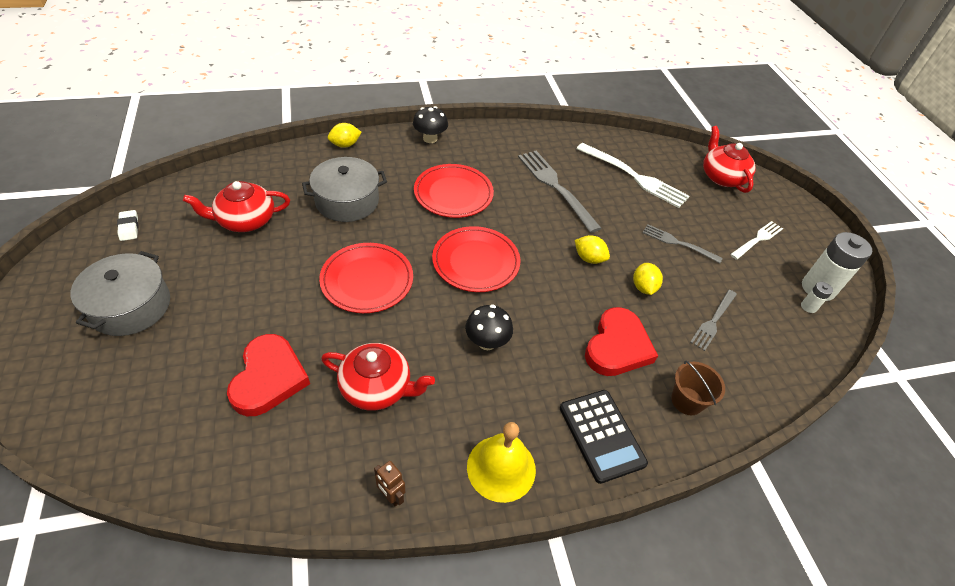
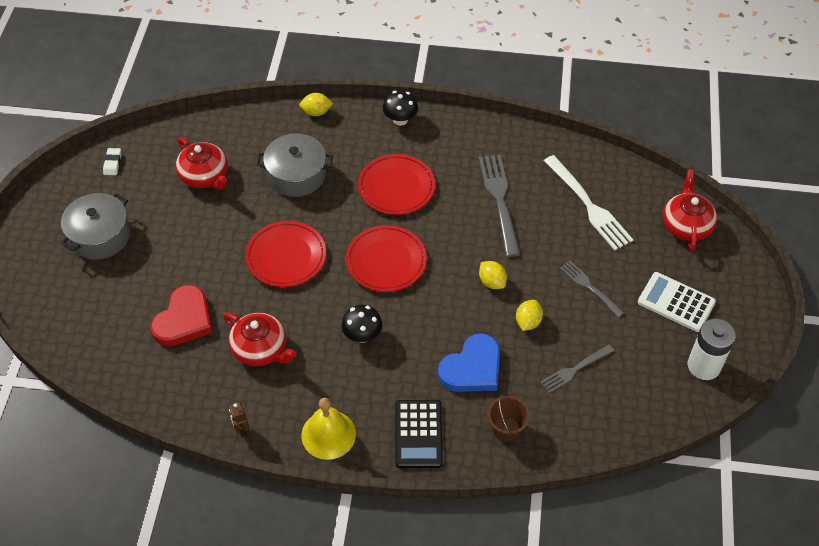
camera: 25 degrees right, 5 degrees up
red teapot [183,181,290,232] -> red teapot turned 135 degrees counterclockwise [175,137,228,190]
red heart [585,307,658,376] -> blue heart [438,333,500,392]
white fork [730,221,783,260] -> white calculator [638,272,716,332]
white battery [801,282,833,313] -> none

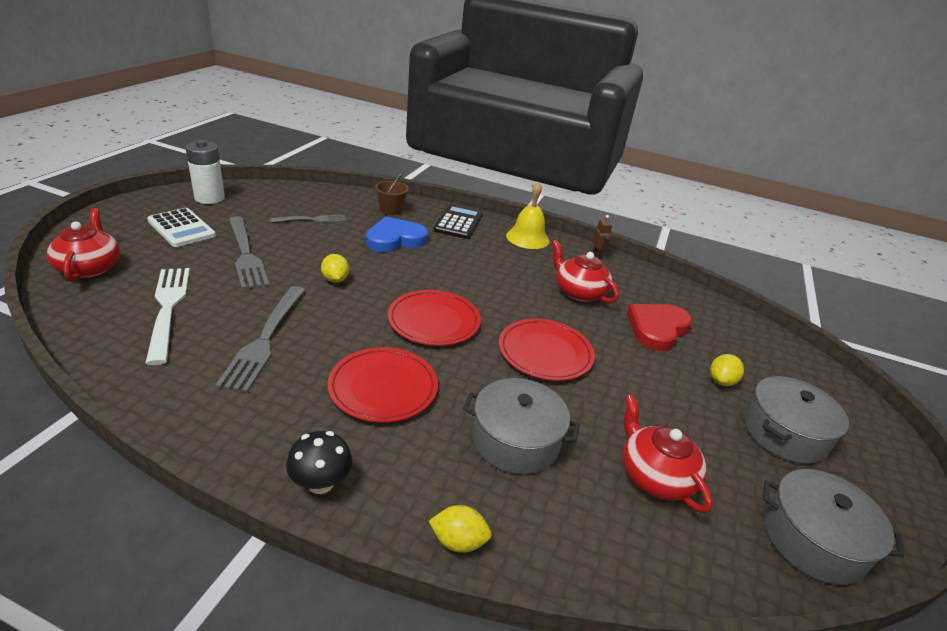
camera: 170 degrees left, 20 degrees down
white eraser [103,148,121,175] -> grey pot [763,469,904,585]
black mushroom [342,305,382,343] -> none
yellow lemon [516,300,543,331] -> yellow lemon moved to [710,354,744,386]
grey fork [560,261,624,317] -> grey fork [229,216,269,289], size x1.69
red teapot [663,170,717,251] -> red teapot turned 150 degrees clockwise [47,208,120,282]

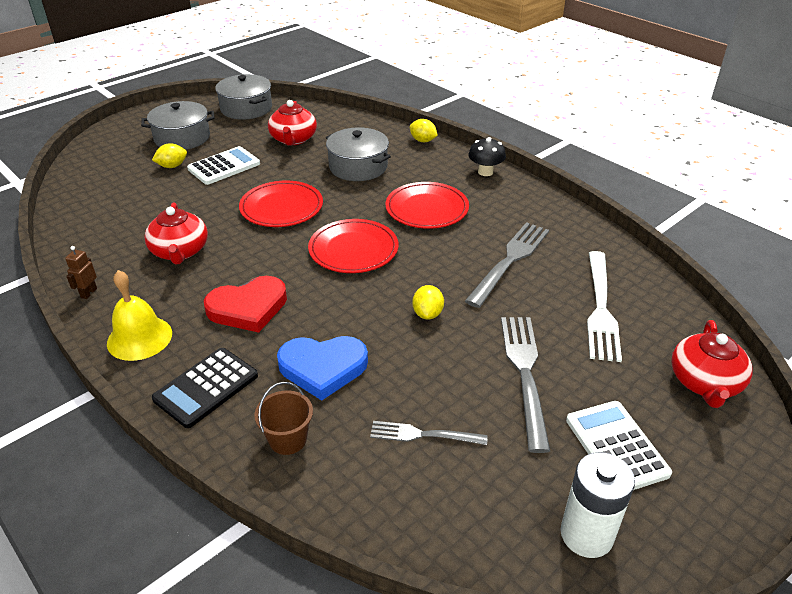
camera: 150 degrees left, 5 degrees up
red heart [627,304,692,351] -> red heart moved to [204,276,287,333]
none -> white calculator [187,146,260,185]

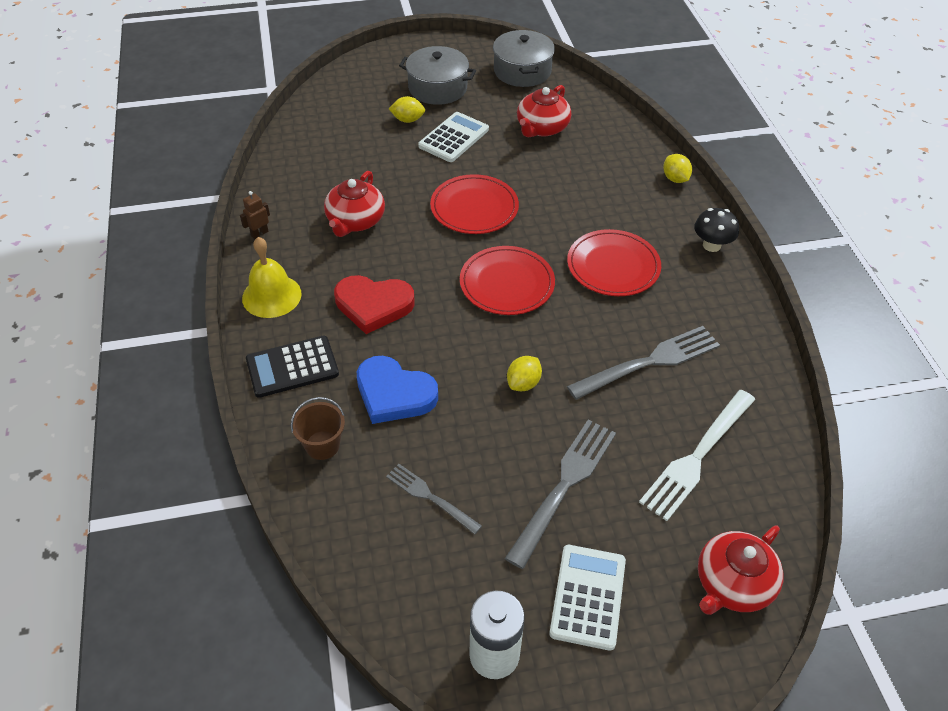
camera: 30 degrees right, 10 degrees up
white calculator [187,146,260,185] -> white calculator turned 45 degrees counterclockwise [418,112,489,162]
grey pot [326,127,391,181] -> none

